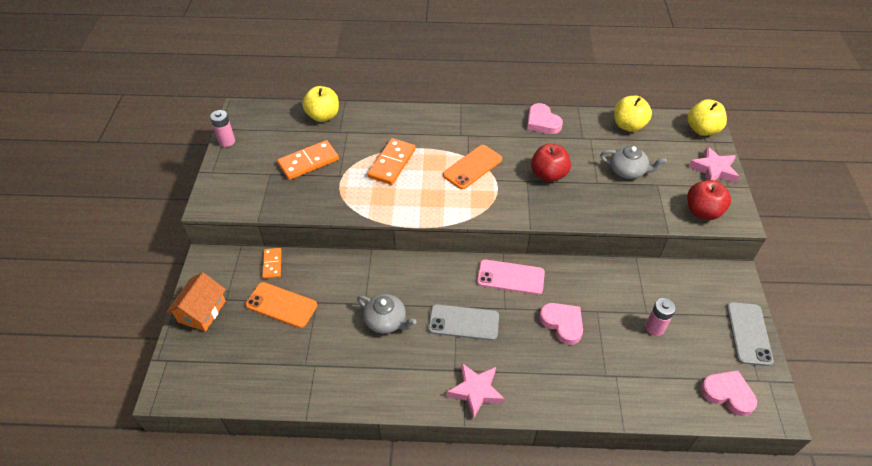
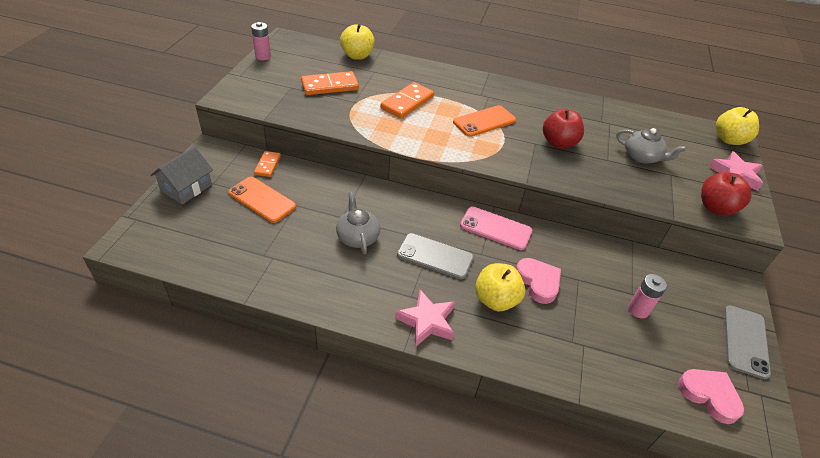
camera: 10 degrees right, 5 degrees down
orange house [166,272,226,332] -> grey house [151,147,213,204]
grey teapot [357,294,417,334] -> grey teapot turned 150 degrees counterclockwise [336,192,380,254]
pink heart [527,103,563,134] -> none
yellow apple [614,96,652,132] -> yellow apple moved to [475,263,525,311]

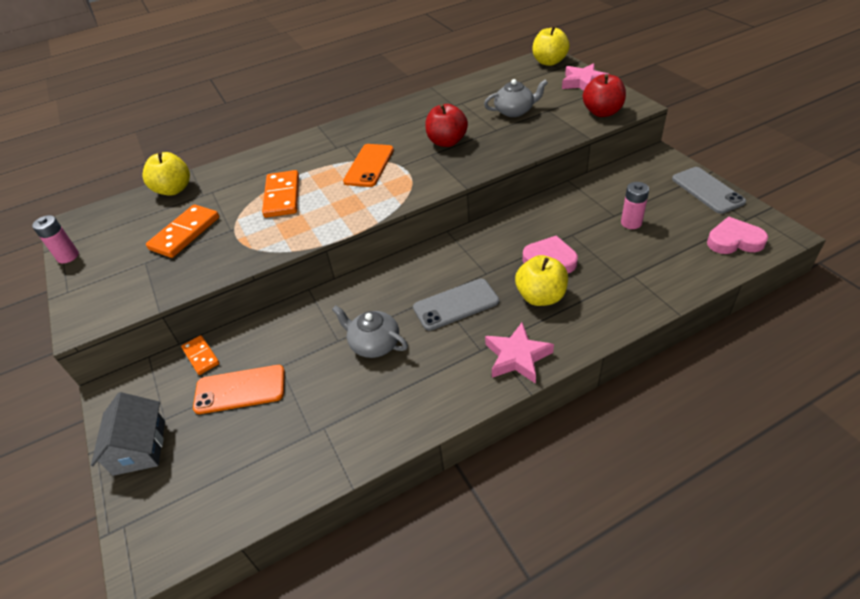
camera: 35 degrees left, 0 degrees up
pink phone [460,207,532,250] -> none

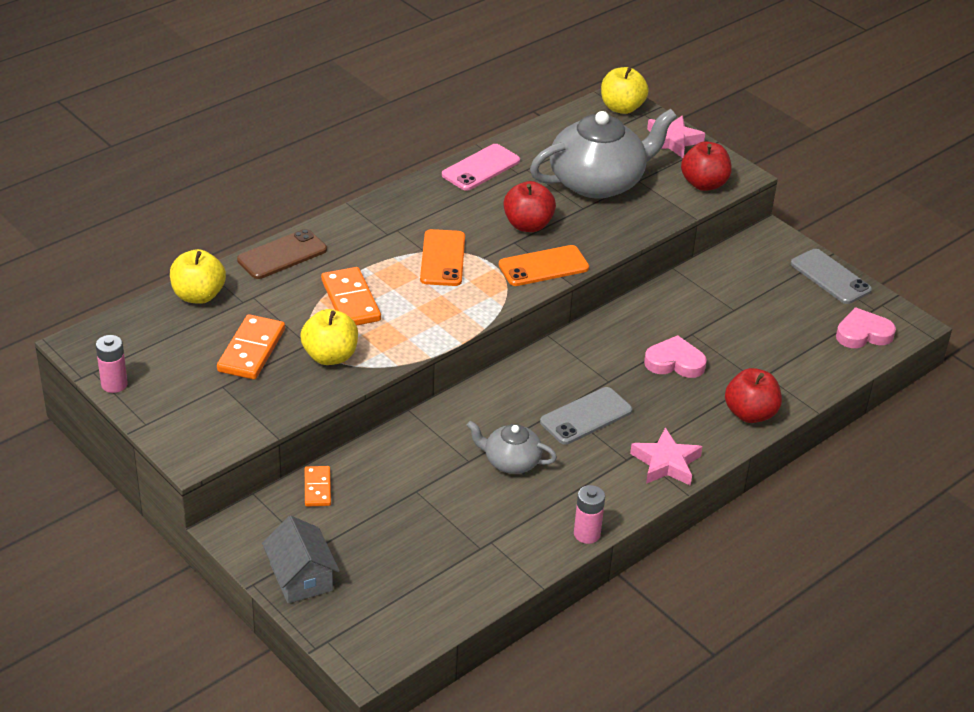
camera: 20 degrees left, 5 degrees down
orange domino [181,335,219,375] -> orange domino turned 45 degrees clockwise [305,466,331,507]
orange phone [193,365,285,414] -> orange phone moved to [499,245,589,286]
grey teapot [484,79,548,117] -> grey teapot [530,109,677,199], size x1.96
yellow apple [515,255,568,306] -> yellow apple moved to [300,309,358,365]
pink battery [621,182,649,229] -> pink battery moved to [574,485,605,544]
none -> brown phone [237,229,327,279]
none -> pink phone [442,144,520,191]
none -> red apple [725,368,782,423]

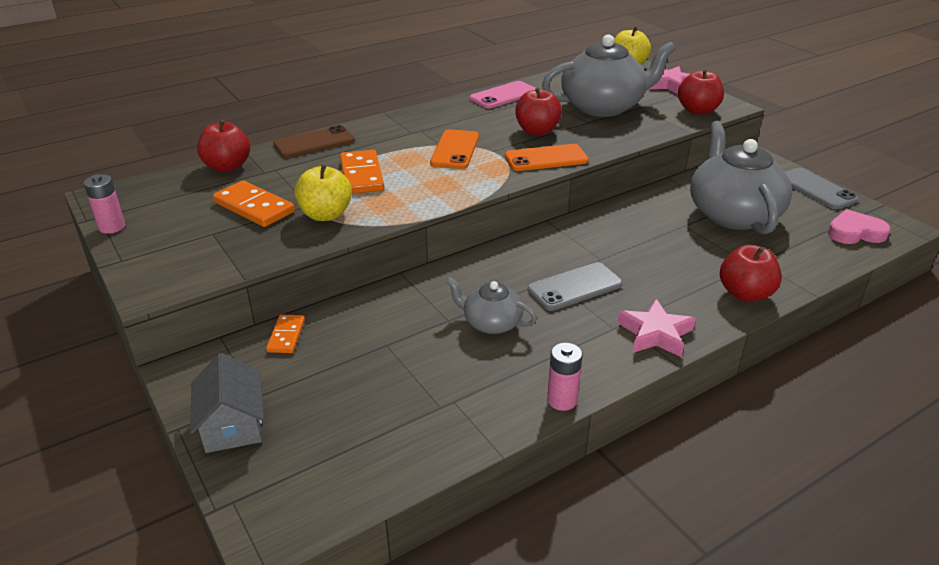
camera: 10 degrees right, 5 degrees down
yellow apple [170,249,226,304] -> red apple [197,120,250,172]
orange domino [217,314,285,379] -> orange domino turned 75 degrees counterclockwise [213,180,295,227]
pink heart [644,335,707,378] -> none
none -> grey teapot [690,121,792,234]

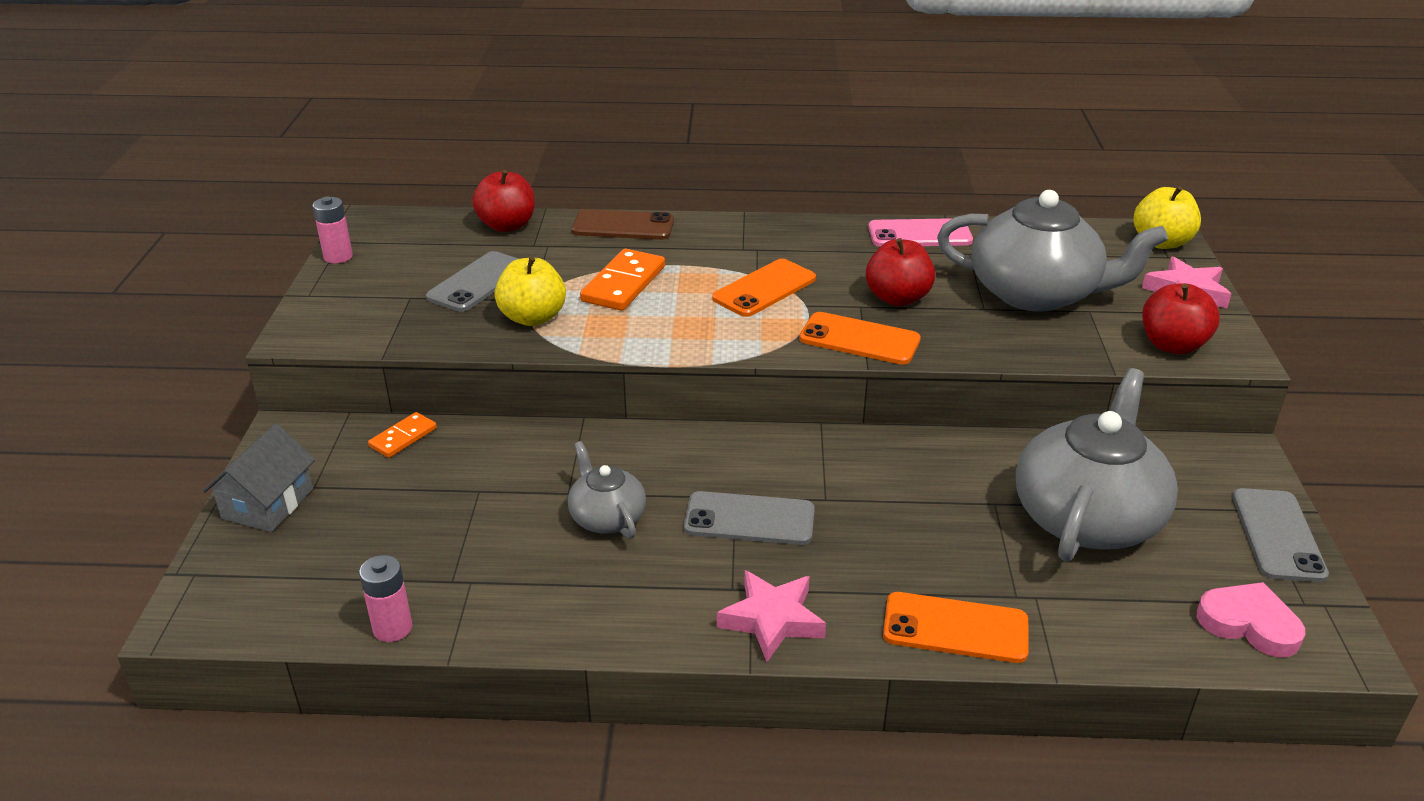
camera: 35 degrees right, 0 degrees up
orange domino [213,180,295,227] -> grey phone [426,251,519,312]
pink battery [547,343,582,411] -> pink battery moved to [359,555,413,642]
red apple [720,245,782,302] -> orange phone [883,592,1029,663]

